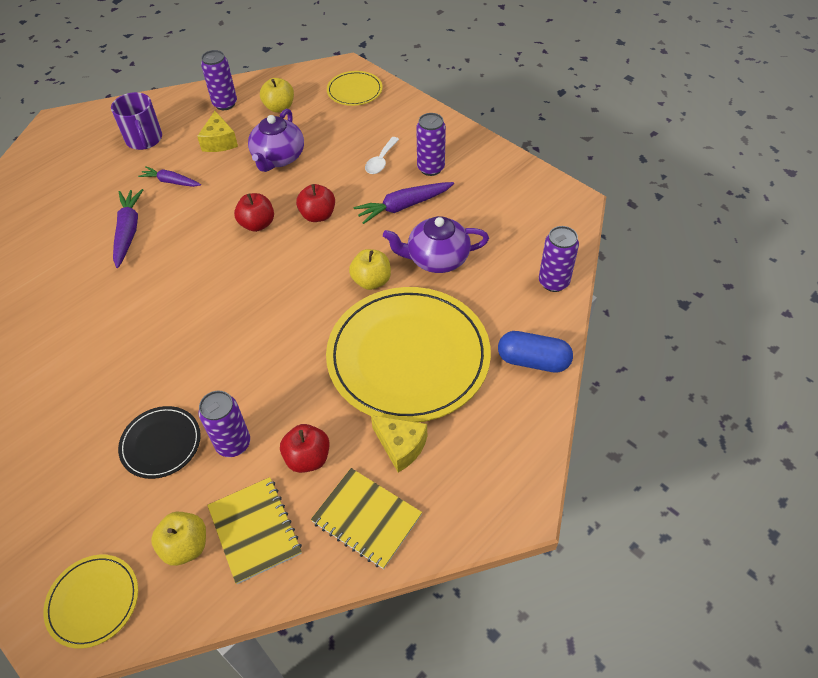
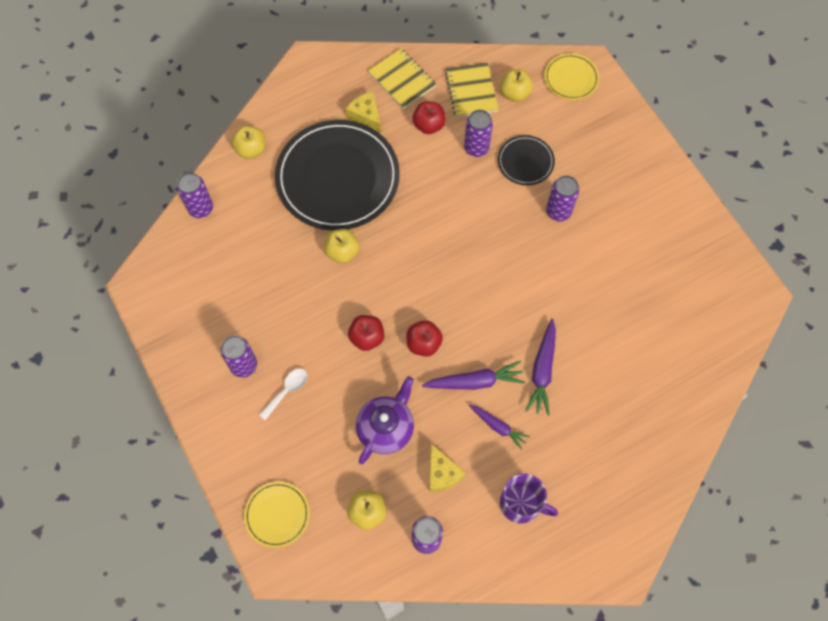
camera: 165 degrees left, 15 degrees up
purple mug [111,92,162,150] -> purple mug turned 120 degrees clockwise [500,473,558,524]
yellow cheese [197,111,238,152] -> yellow cheese turned 150 degrees clockwise [429,444,466,492]
yellow plate [326,287,491,422] -> black plate [275,120,400,230]
purple carrot [354,182,454,224] -> purple carrot moved to [422,361,525,390]
purple teapot [383,216,489,273] -> none
blue capsule [498,331,573,373] -> yellow apple [231,125,265,159]
none -> purple can [546,175,579,221]

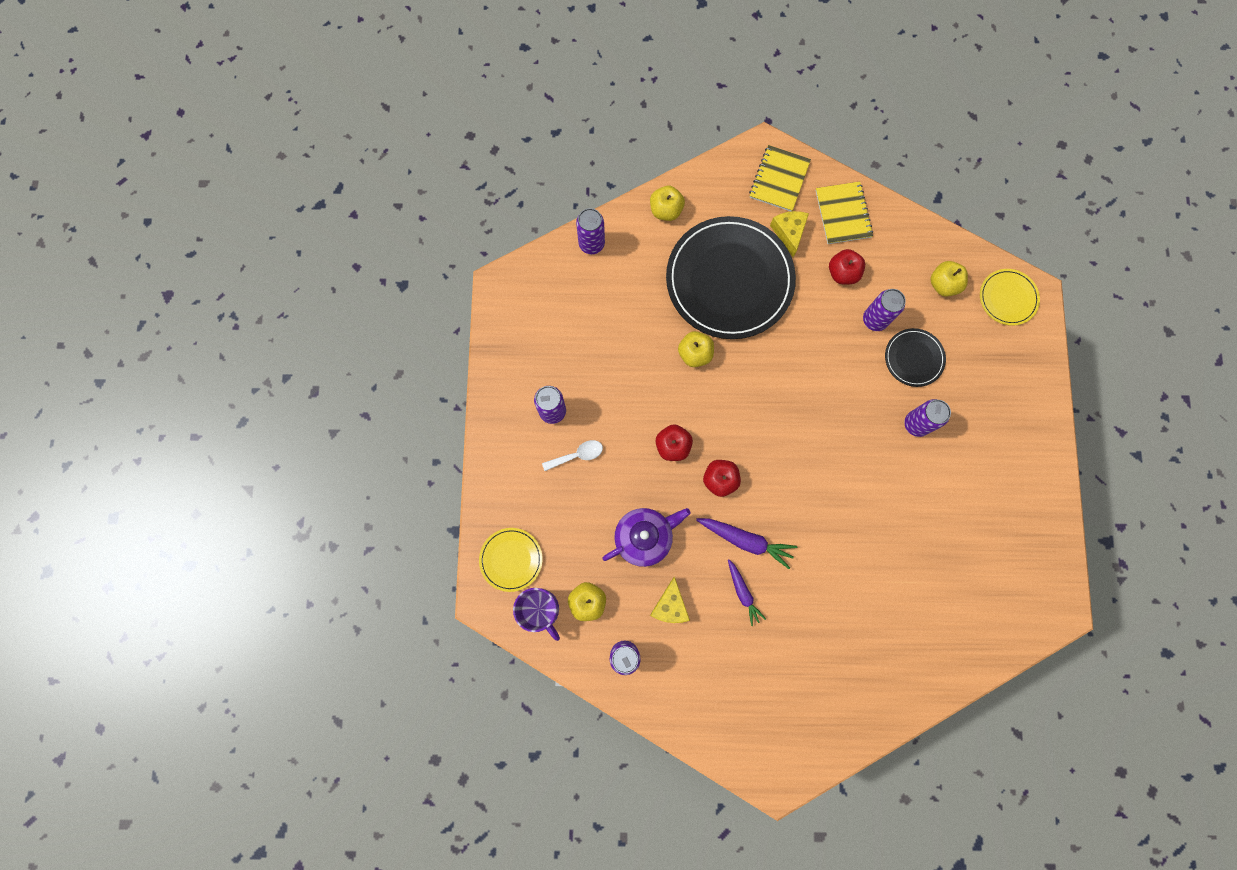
camera: 30 degrees right, 10 degrees up
yellow notebook [445,63,499,117] -> yellow notebook moved to [749,145,811,212]
purple mug [500,473,558,524] -> purple mug moved to [513,588,560,641]
purple carrot [525,319,556,416] -> none

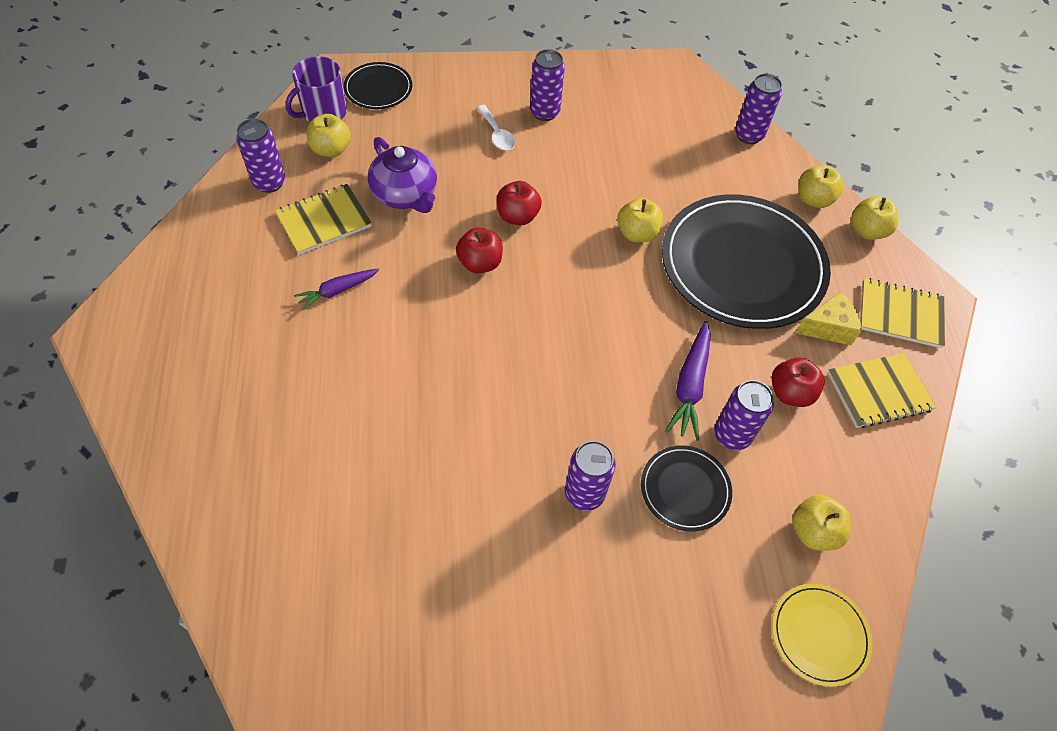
camera: 80 degrees right, 20 degrees down
yellow plate [479,528,543,592] -> black plate [344,62,412,109]
yellow cheese [650,577,690,623] -> yellow notebook [275,184,372,255]
purple carrot [696,518,797,569] -> purple carrot moved to [665,321,711,441]
none -> yellow apple [851,196,899,240]

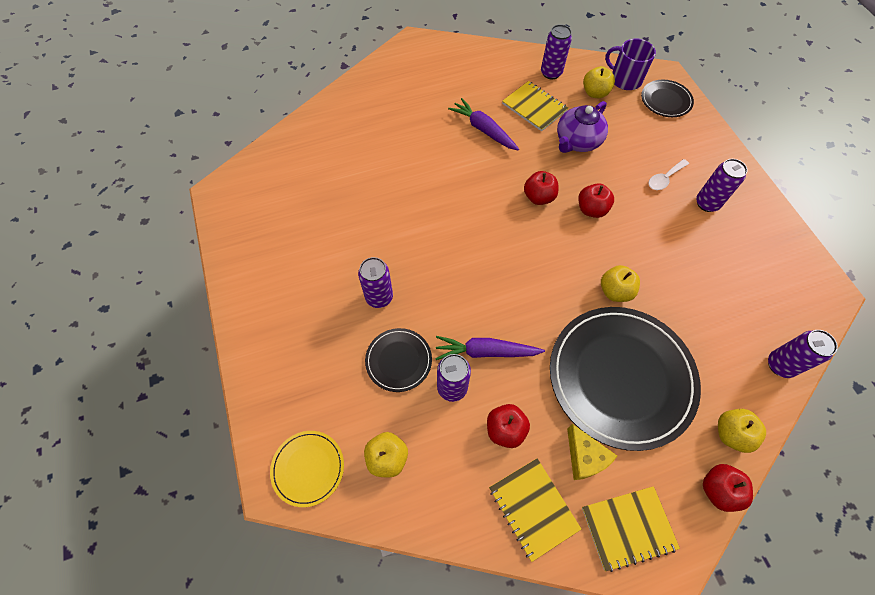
camera: 80 degrees right, 5 degrees up
purple carrot [294,269,379,310] -> purple carrot [448,98,519,151], size x1.52
yellow apple [851,196,899,240] -> red apple [703,464,753,512]
yellow notebook [860,278,945,348] -> yellow notebook turned 75 degrees clockwise [582,486,680,572]

